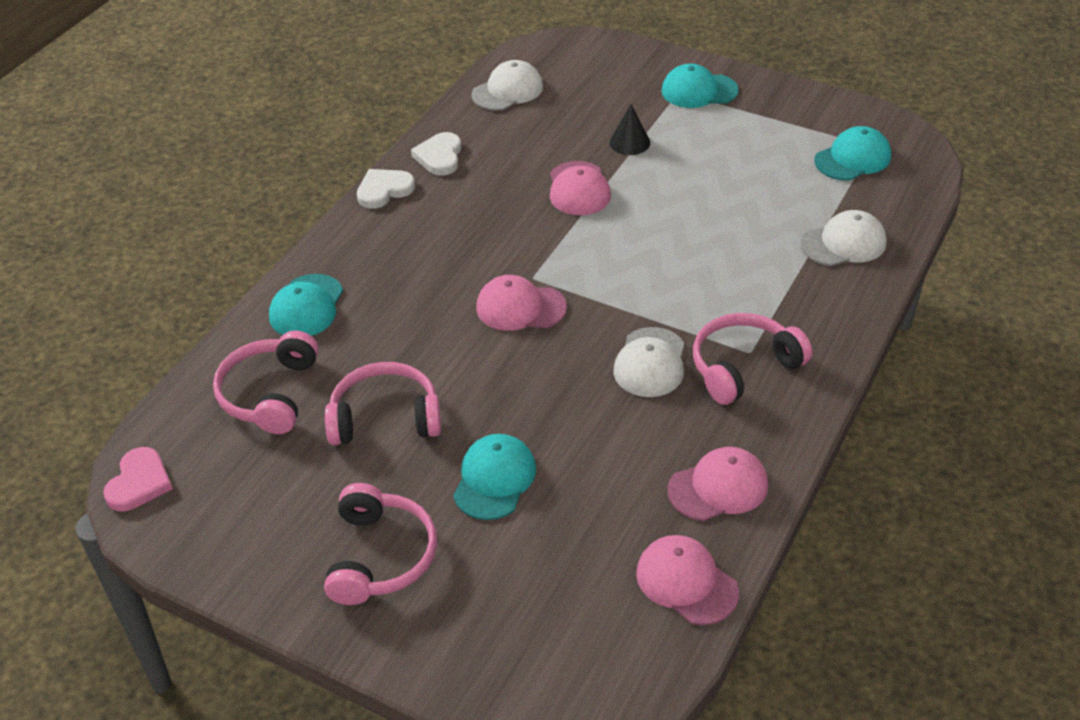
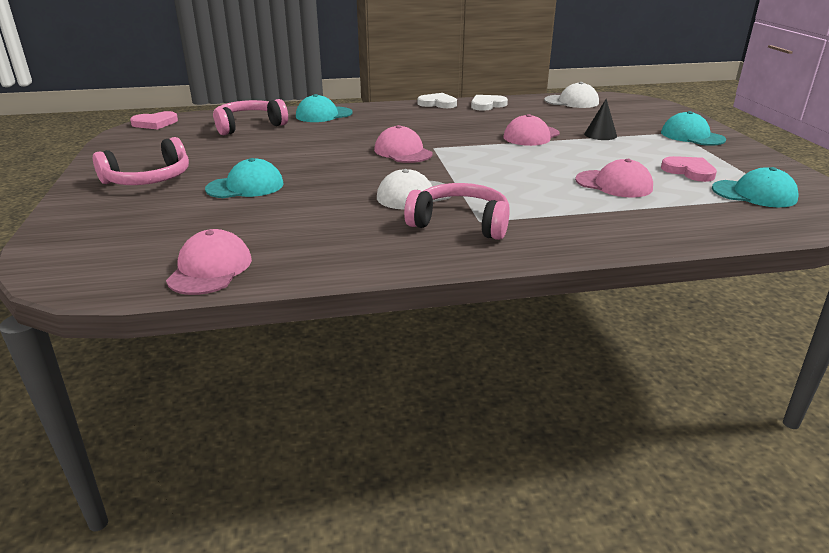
camera: 50 degrees right, 15 degrees down
pink headphones [325,362,441,445] -> none
pink cap [667,447,768,521] -> pink cap moved to [575,159,653,198]
white cap [800,210,887,266] -> none
none -> pink heart [661,156,717,182]

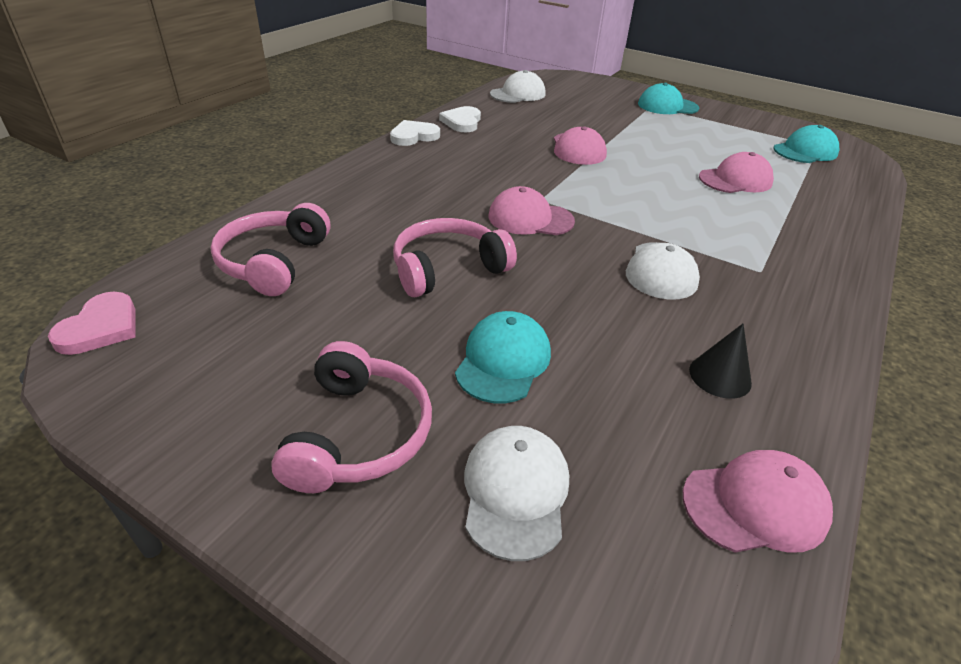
camera: 50 degrees left, 10 degrees up
pink cap [166,229,252,295] -> pink cap turned 120 degrees clockwise [683,450,833,553]
turquoise cap [296,94,353,122] -> none
pink headphones [404,183,510,240] -> pink headphones moved to [393,218,517,297]
black cone [584,99,617,140] -> black cone moved to [689,324,752,399]
pink heart [661,156,717,182] -> none
none -> white cap [464,426,569,561]

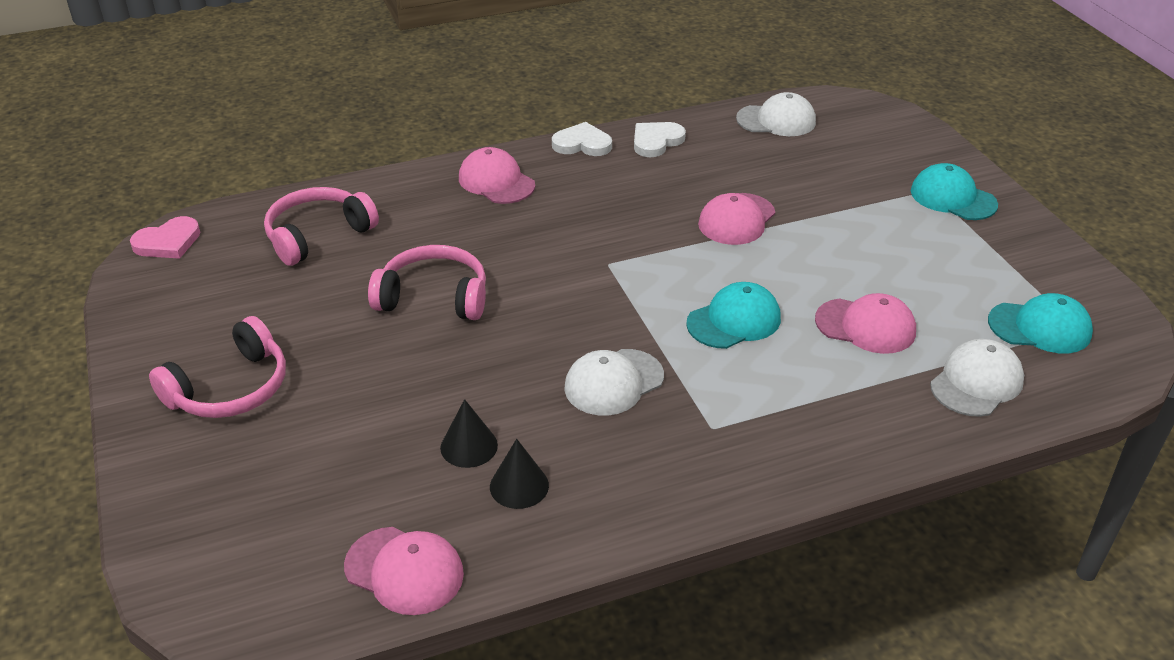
camera: 40 degrees right, 0 degrees up
turquoise cap [455,311,551,403] -> turquoise cap moved to [686,282,781,349]
white cap [464,426,569,561] -> white cap moved to [930,339,1024,417]
pink cap [488,186,575,235] -> pink cap moved to [459,147,535,204]
none -> black cone [440,399,498,468]

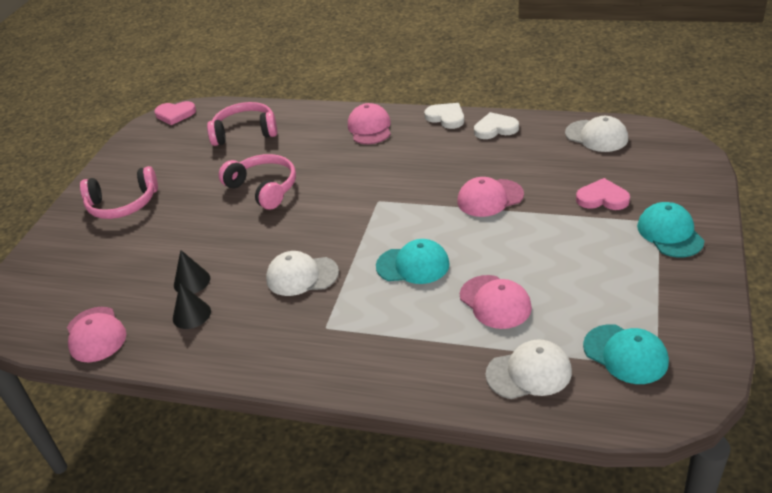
camera: 40 degrees right, 0 degrees up
none -> pink heart [576,178,630,210]

